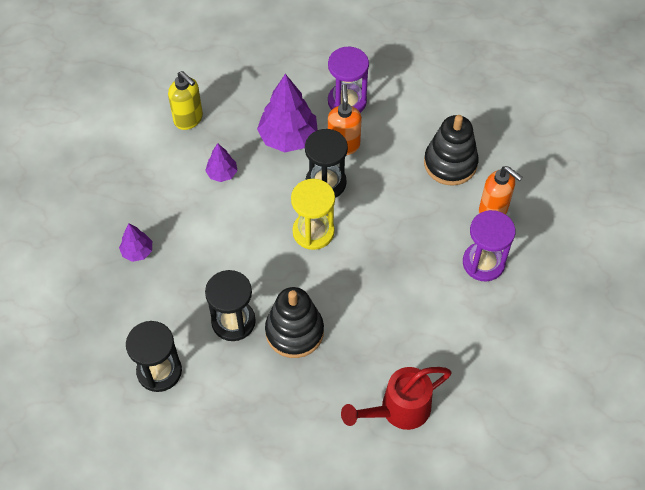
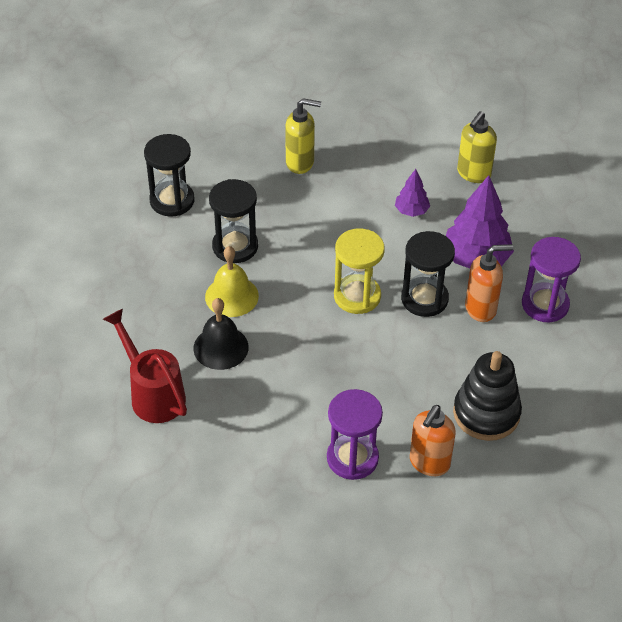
camera: 80 degrees right, 10 degrees down
purple tree [119,224,152,262] -> yellow soap dispenser [285,98,321,174]
black stacking toy [265,287,324,358] -> yellow bell [205,246,259,317]
none -> black bell [193,298,249,370]

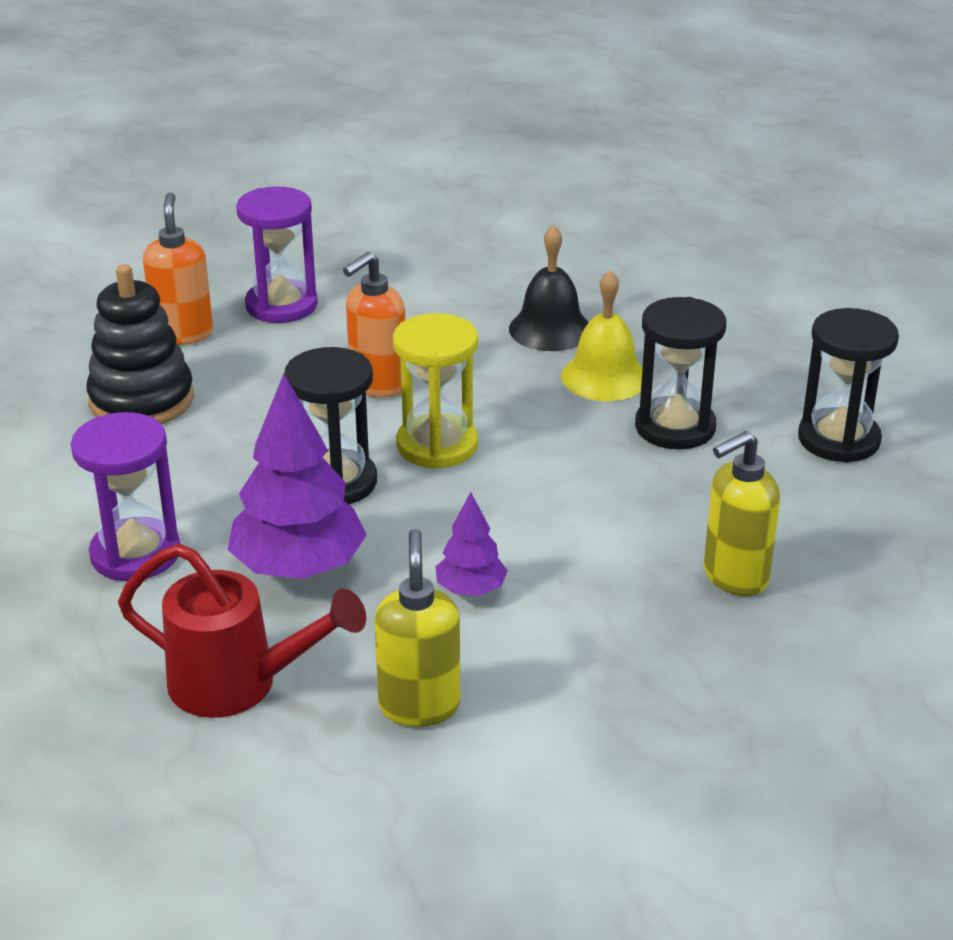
camera: 145 degrees right, 15 degrees down
red watering can [103,309,187,423] -> red watering can moved to [118,544,366,718]
orange soap dispenser [465,244,513,322] -> orange soap dispenser moved to [343,252,405,398]

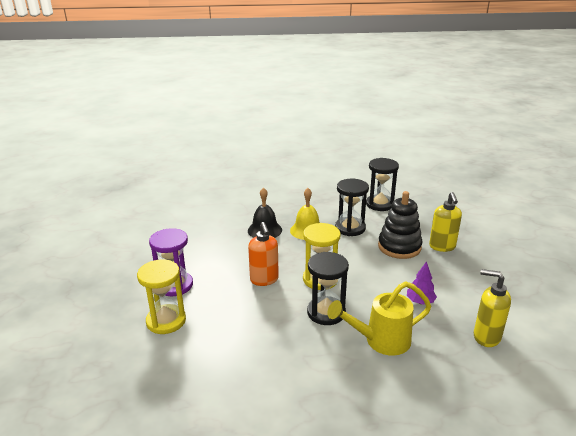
camera: 60 degrees left, 5 degrees down
purple hourglass [71,412,180,581] -> none
black stacking toy [86,264,194,424] -> black stacking toy moved to [378,191,423,259]
red watering can [118,544,366,718] -> none
orange soap dispenser [143,193,213,345] -> yellow hourglass [137,259,186,334]
purple tree [228,373,367,579] -> yellow watering can [327,281,431,356]

